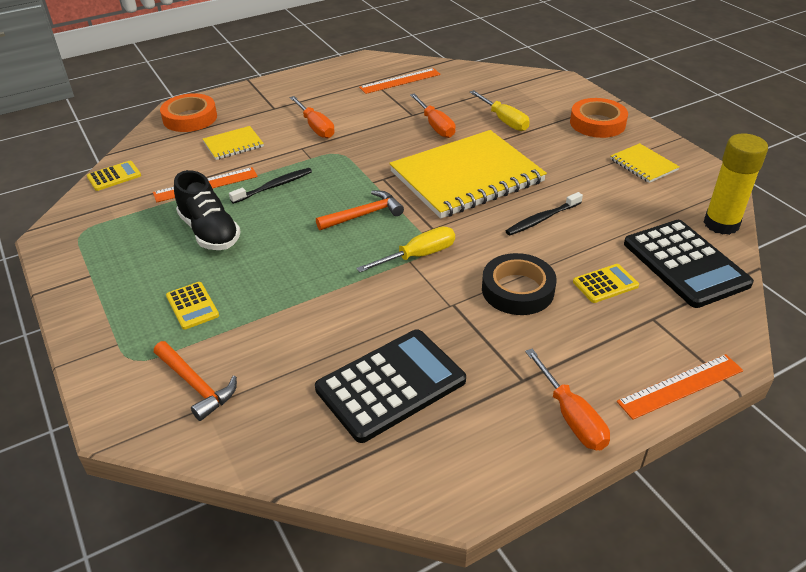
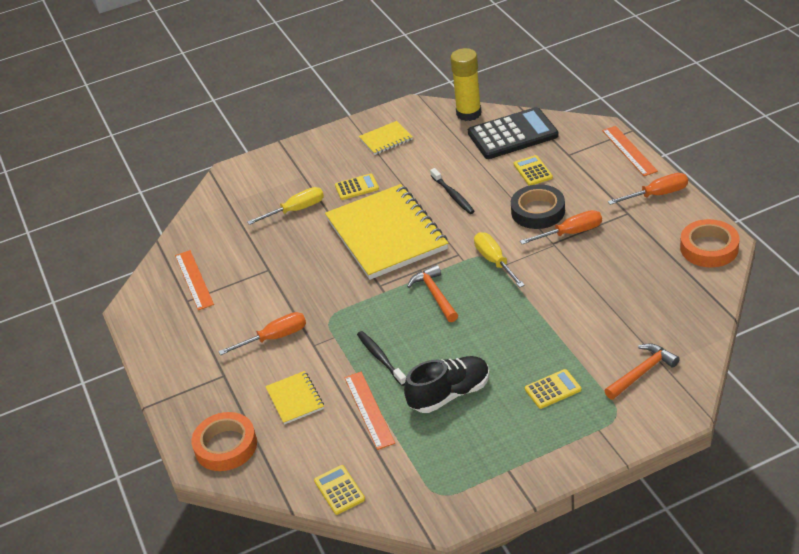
camera: 80 degrees left, 0 degrees up
black calculator [315,330,466,443] -> none
orange screwdriver [410,93,456,138] -> orange screwdriver moved to [520,210,602,244]
orange tape [570,98,628,138] -> orange tape moved to [680,219,740,267]
none -> yellow calculator [335,173,379,200]

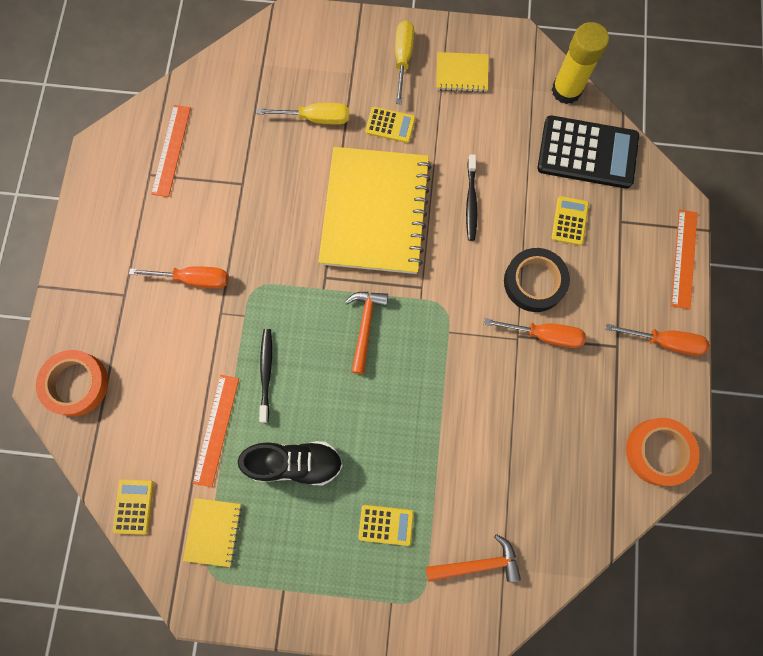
camera: 25 degrees right, 35 degrees up
yellow notebook [265,371,324,425] -> yellow notebook moved to [183,498,242,567]
yellow screwdriver [474,232,525,287] -> yellow screwdriver moved to [395,20,414,104]

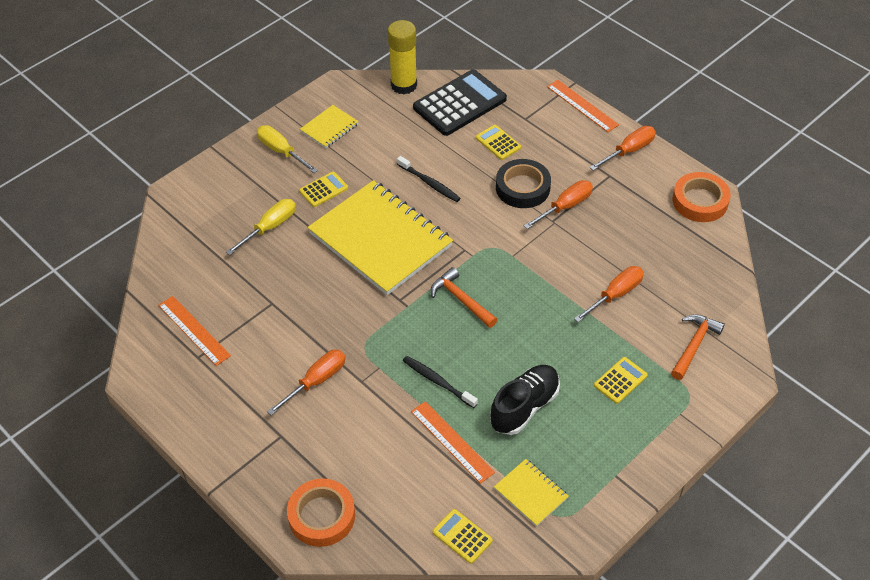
camera: 50 degrees left, 25 degrees down
none -> orange screwdriver [574,266,644,322]

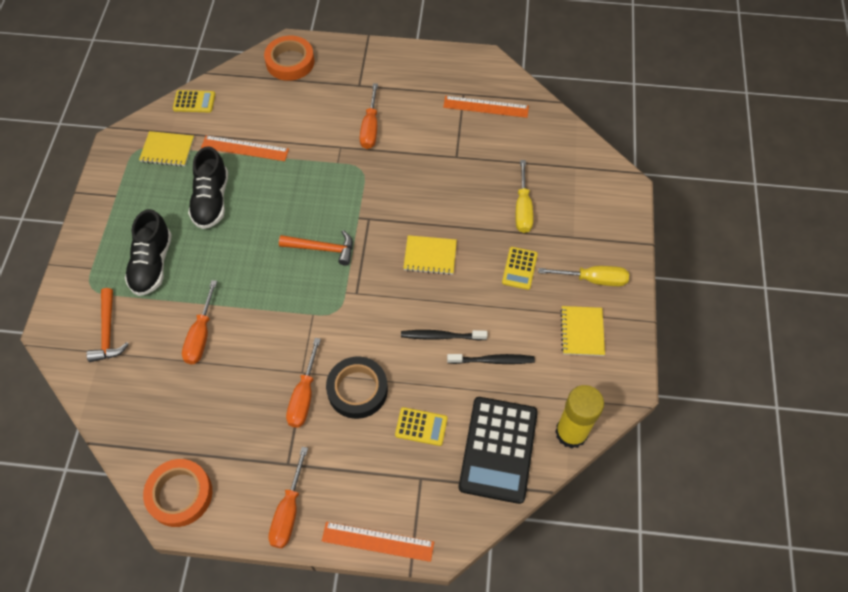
camera: 140 degrees right, 10 degrees up
yellow notebook [307,180,453,295] -> yellow notebook [403,235,457,275], size x0.44
black toothbrush [403,356,478,408] -> black toothbrush moved to [447,354,535,364]
yellow calculator [594,357,648,404] -> black shoe [125,209,172,296]

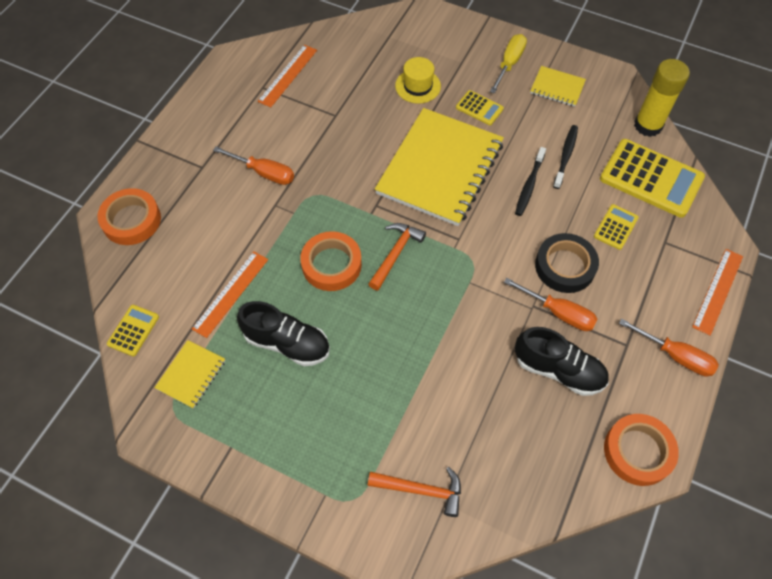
camera: 70 degrees left, 0 degrees up
black shoe [125,209,172,296] -> black shoe moved to [515,327,609,396]
orange screwdriver [182,280,217,364] -> none
yellow notebook [403,235,457,275] -> yellow notebook [375,108,504,226], size x2.29
black calculator [459,397,538,504] -> yellow calculator [600,139,705,218]
yellow screwdriver [516,160,533,233] -> yellow hat [395,57,441,104]
none -> orange tape [300,231,362,291]

